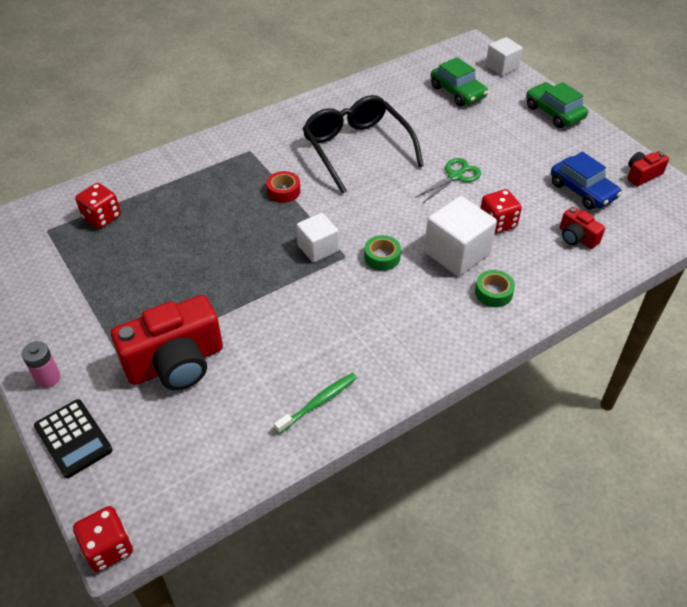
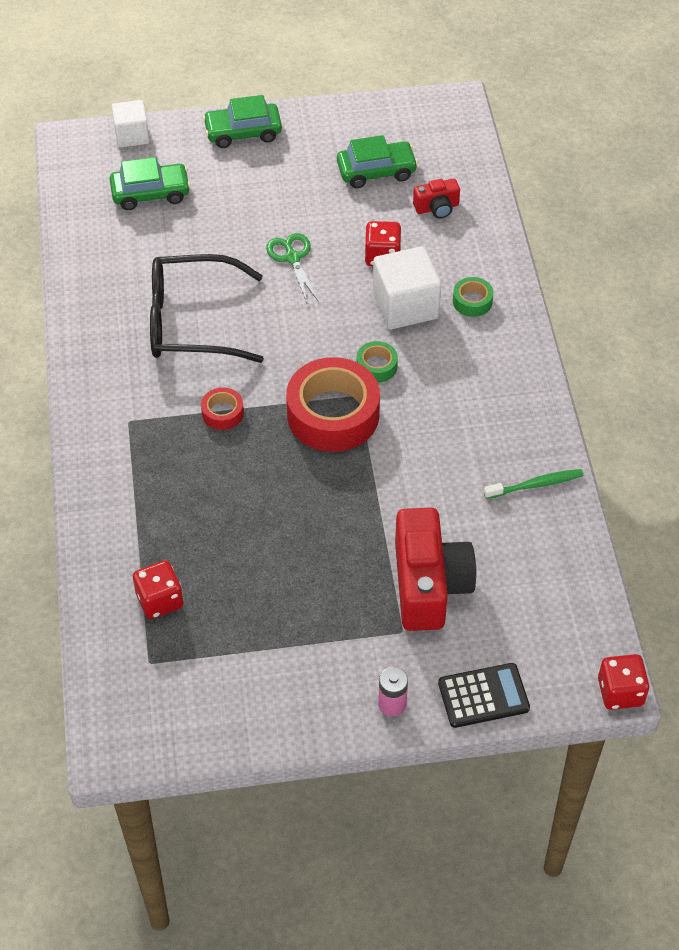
camera: 65 degrees left, 5 degrees up
green toothbrush [274,373,357,434] -> green toothbrush turned 90 degrees clockwise [484,469,584,499]
white cube [296,213,339,263] -> red tape [286,357,380,452]
blue car [551,152,622,210] -> green car [337,135,418,188]
red camera [627,151,669,186] -> none

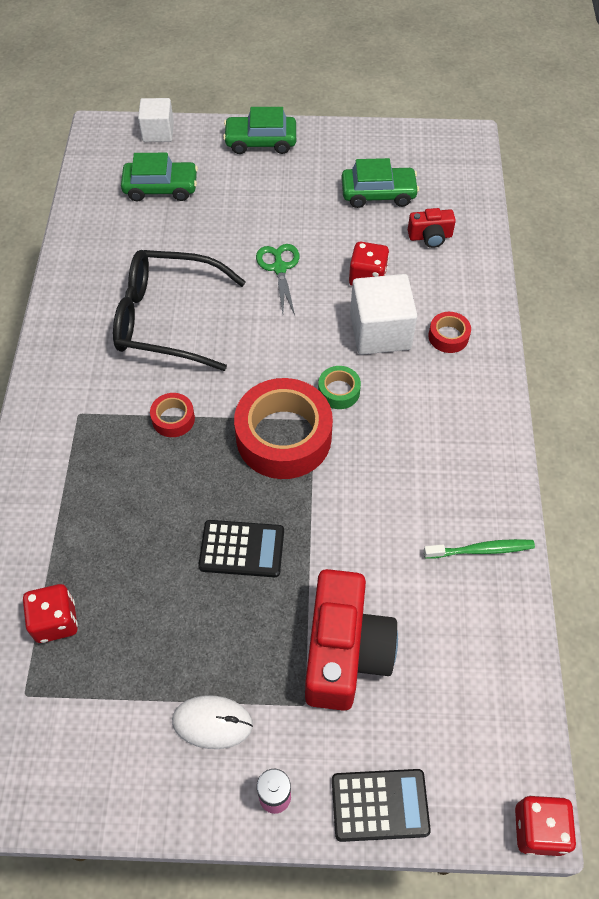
camera: 10 degrees right, 5 degrees up
green tape [453,277,493,317] -> red tape [429,312,471,353]
none -> white mouse [172,695,253,749]
none -> black calculator [198,520,284,577]

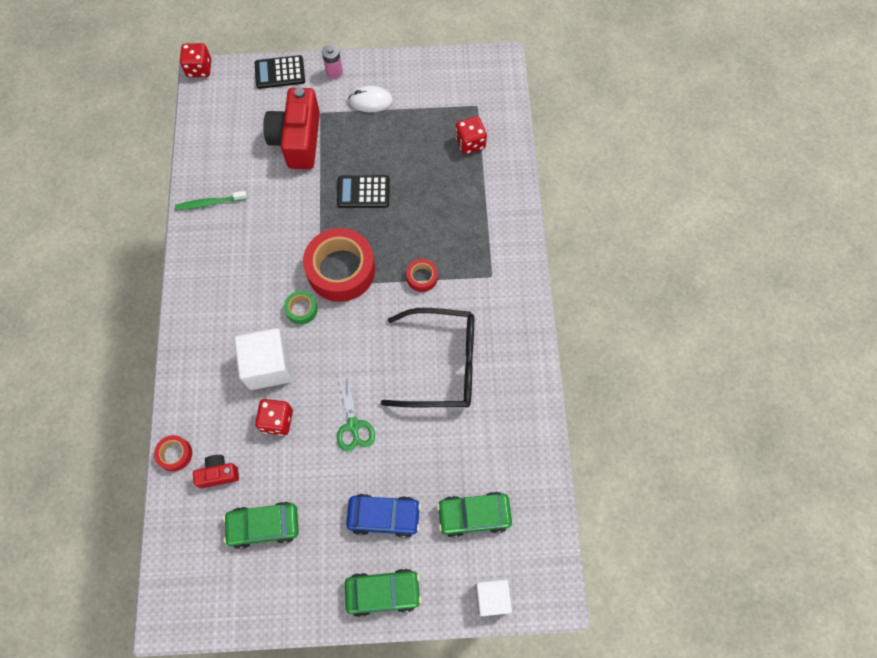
camera: 175 degrees right, 10 degrees up
red tape [429,312,471,353] -> red tape moved to [154,435,192,471]
none -> blue car [346,494,421,538]

